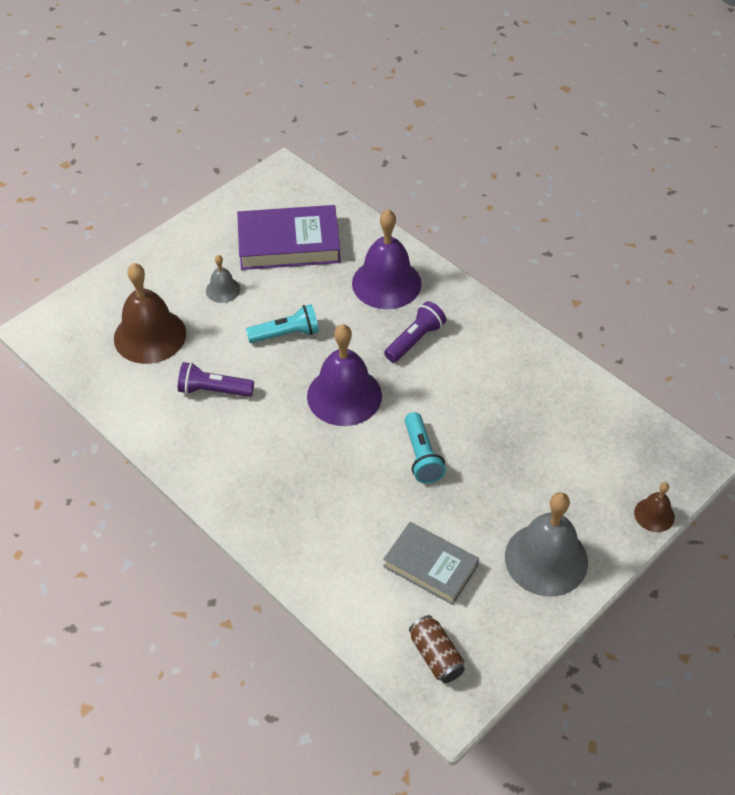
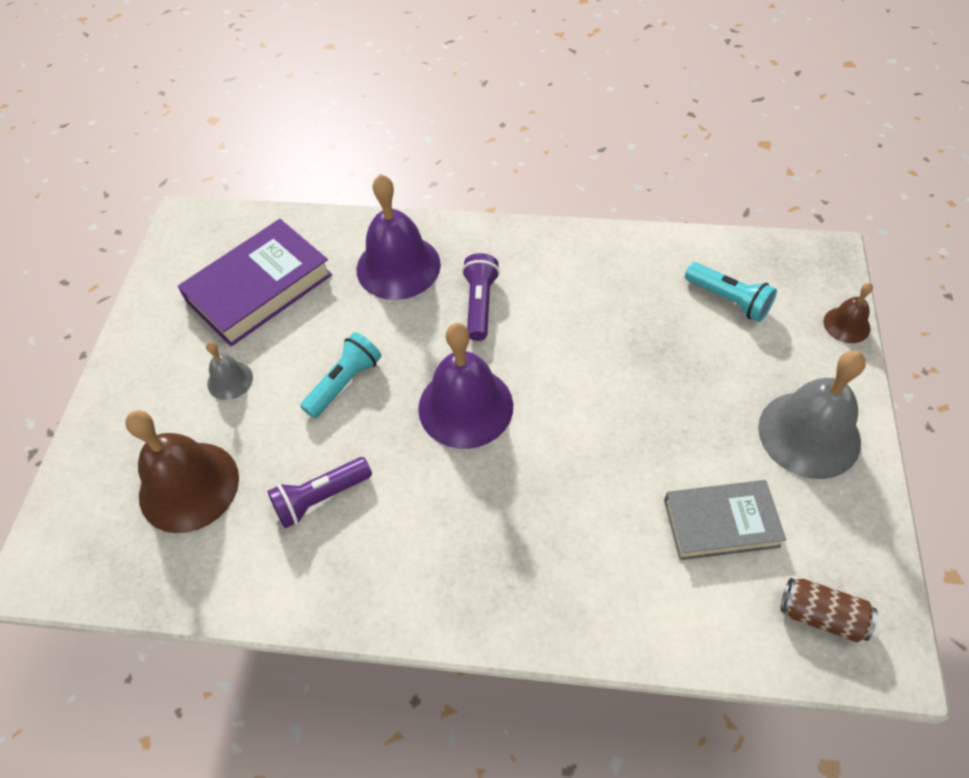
camera: 35 degrees left, 5 degrees up
turquoise flashlight [405,412,446,484] -> turquoise flashlight moved to [685,262,777,322]

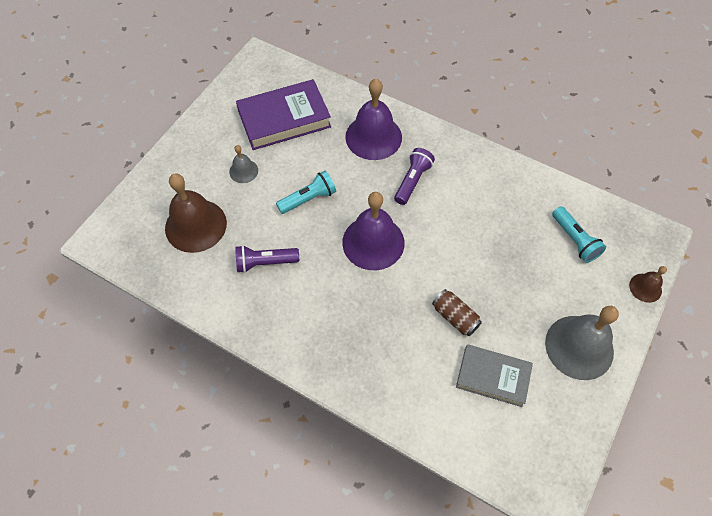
camera: 20 degrees right, 5 degrees up
brown can [780,578,878,642] -> brown can moved to [432,289,482,336]

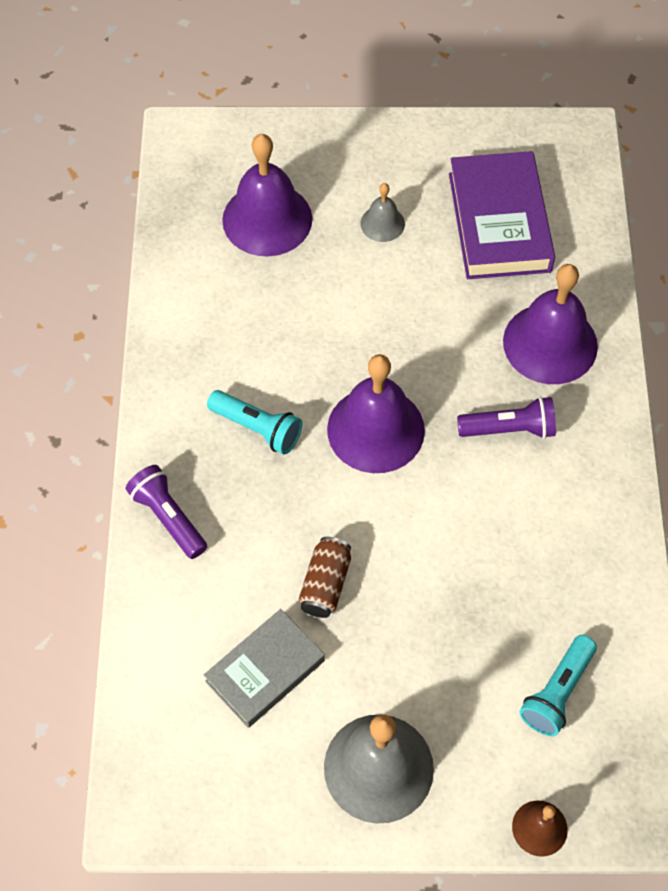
camera: 60 degrees right, 0 degrees up
brown bell [165,173,227,253] -> purple bell [222,134,312,256]
purple flashlight [235,245,299,273] -> purple flashlight moved to [126,465,207,559]
purple book [236,79,331,150] -> purple book turned 45 degrees clockwise [449,151,555,279]
turquoise flashlight [276,171,336,214] -> turquoise flashlight moved to [207,390,302,454]
grey book [456,344,533,407] -> grey book turned 60 degrees clockwise [204,609,325,728]

